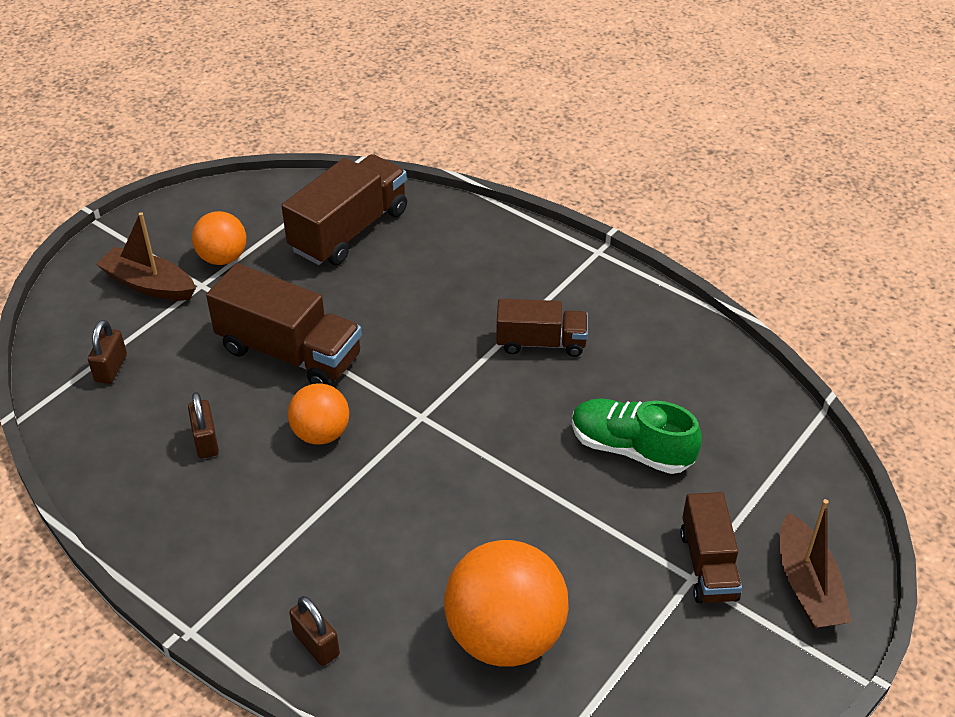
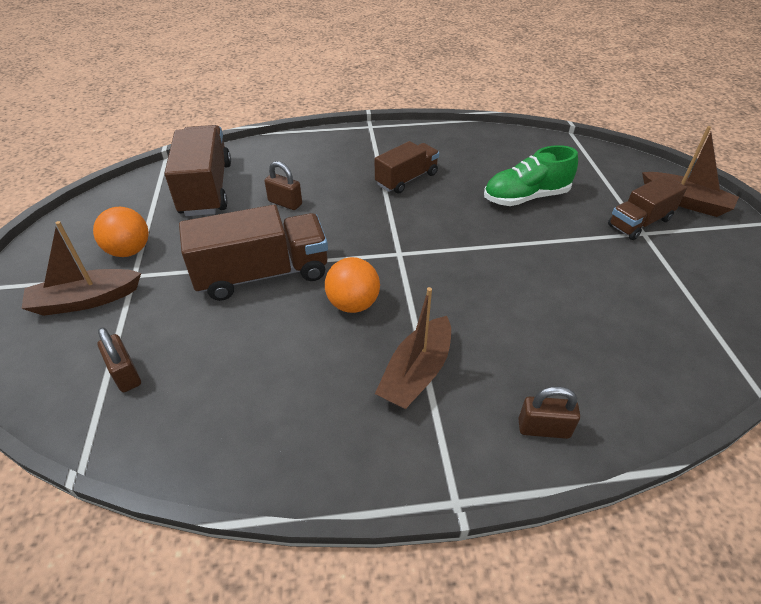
camera: 45 degrees left, 0 degrees up
brown padlock [188,392,219,459] -> brown padlock moved to [264,161,302,210]
orange ball [444,540,569,667] -> none
brown truck [680,492,742,603] -> brown truck turned 105 degrees clockwise [608,175,687,240]
none -> brown boat [375,287,451,409]

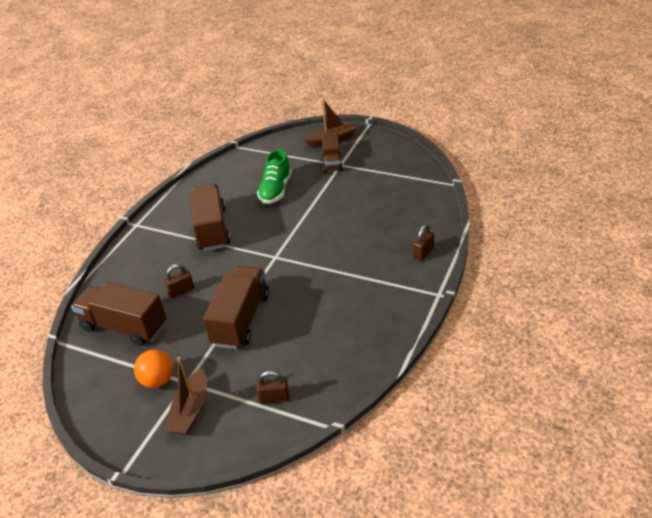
camera: 55 degrees left, 5 degrees down
orange ball [325,257,380,313] -> none
brown truck [375,141,439,194] -> brown truck [190,184,231,251], size x1.61
brown boat [375,287,451,409] -> none

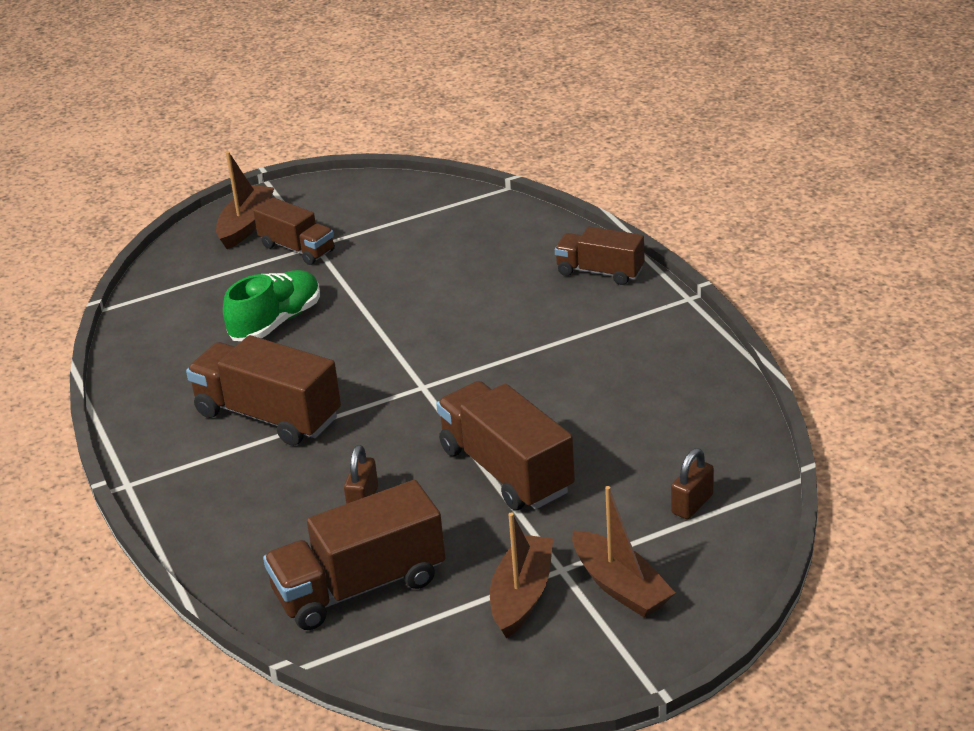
camera: 50 degrees left, 5 degrees down
orange ball [134,350,173,388] -> brown boat [490,512,553,639]
green shoe [257,149,292,204] -> green shoe turned 105 degrees counterclockwise [223,270,320,341]
brown padlock [413,224,434,261] -> brown truck [555,227,645,285]

